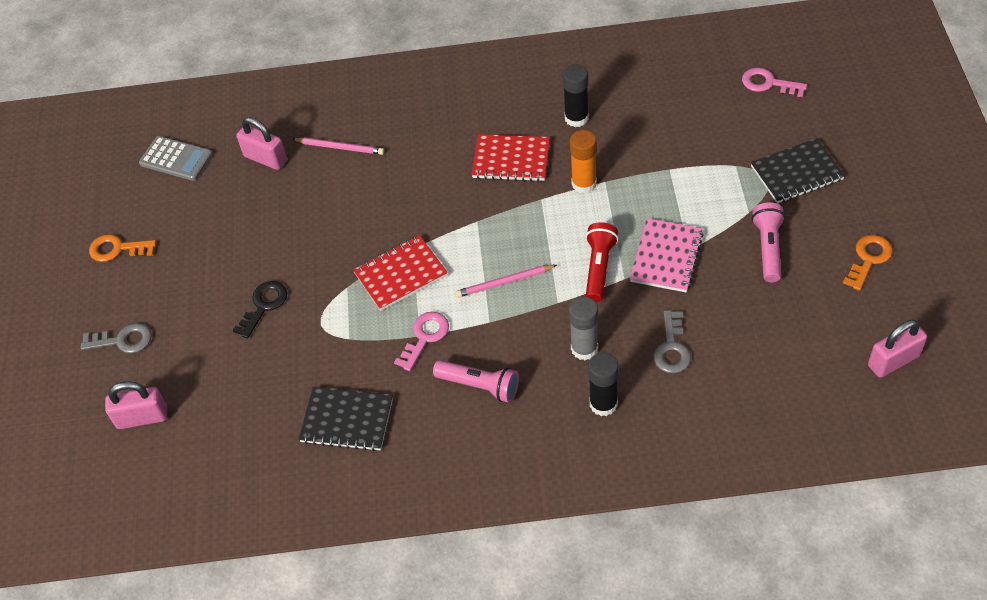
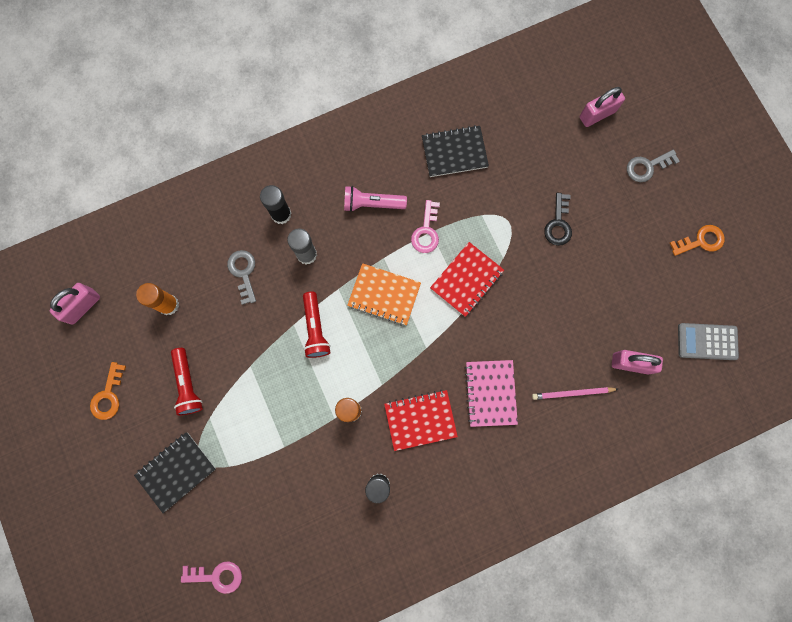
camera: 155 degrees right, 25 degrees up
pink pencil [455,265,557,298] -> orange notebook [347,263,421,325]
pink notebook [630,218,704,292] -> pink notebook moved to [465,360,518,427]
pink flashlight [752,202,785,282] -> red flashlight [171,348,203,415]
none -> orange glue stick [136,283,179,315]

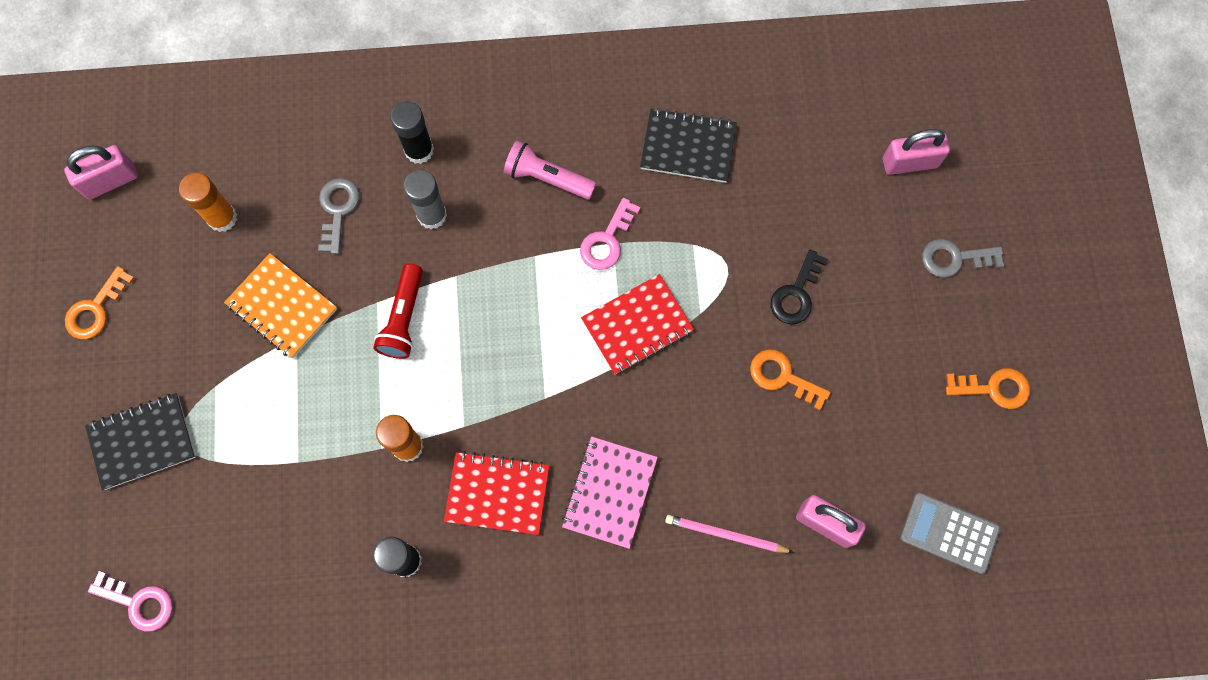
camera: 20 degrees right, 5 degrees down
red flashlight [171,348,203,415] -> none
orange notebook [347,263,421,325] -> orange notebook moved to [224,253,337,358]
none -> orange key [750,349,831,410]

